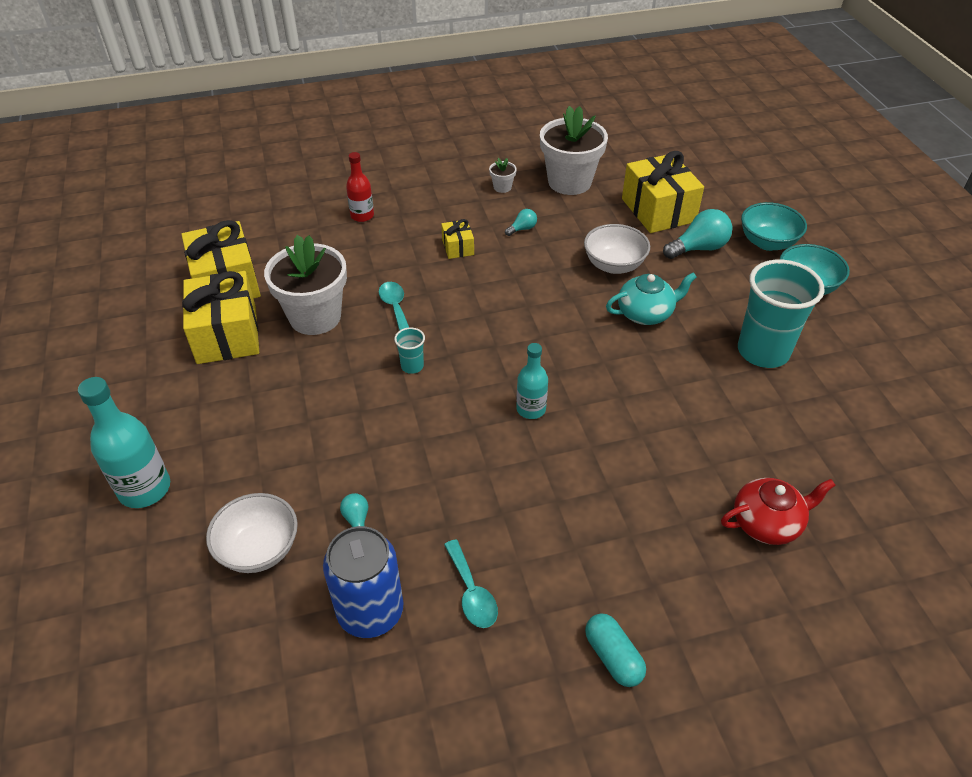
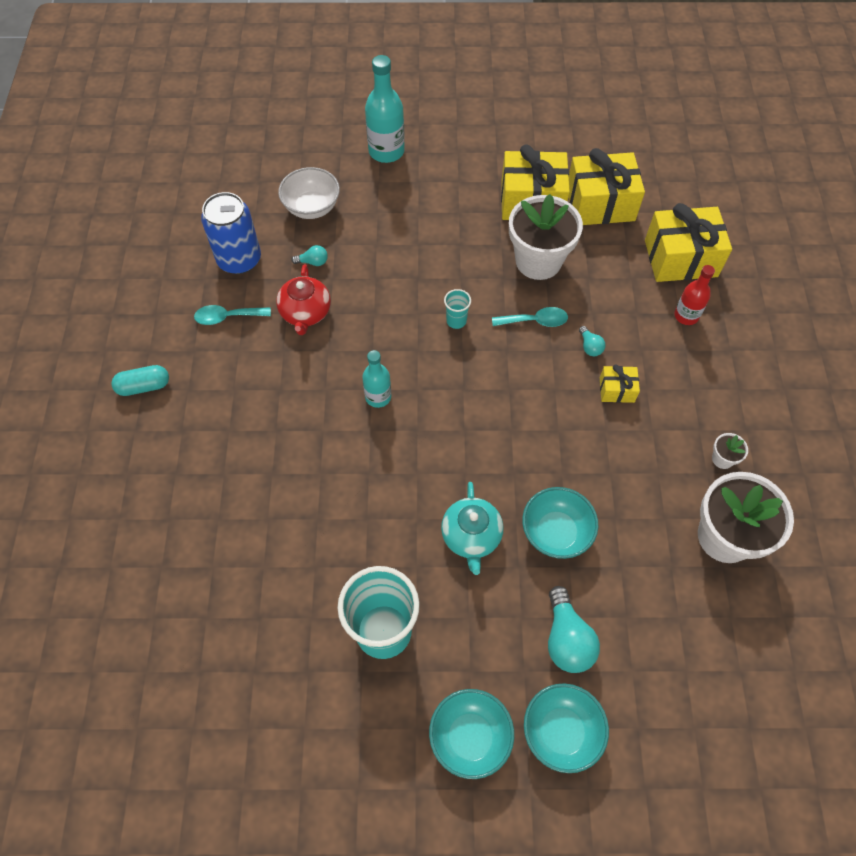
camera: 105 degrees right, 15 degrees up
turquoise light bulb [505,209,537,236] -> turquoise light bulb moved to [579,326,606,356]
white bowl [584,224,650,274] -> turquoise bowl [522,487,598,559]
yellow gift [622,151,704,233] -> yellow gift moved to [645,203,732,282]
red teapot [721,478,836,545] -> red teapot moved to [276,264,331,335]

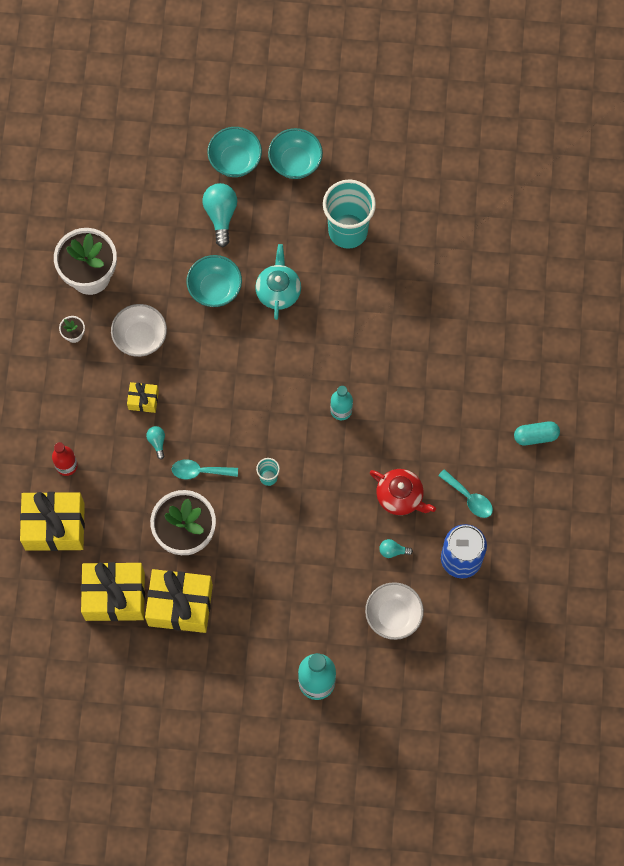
camera: 175 degrees left, 10 degrees up
turquoise spoon [194,305,271,325] -> turquoise spoon turned 45 degrees clockwise [438,469,493,518]
red teapot [276,264,331,335] -> red teapot turned 120 degrees clockwise [370,469,436,515]
none -> white bowl [111,304,167,357]

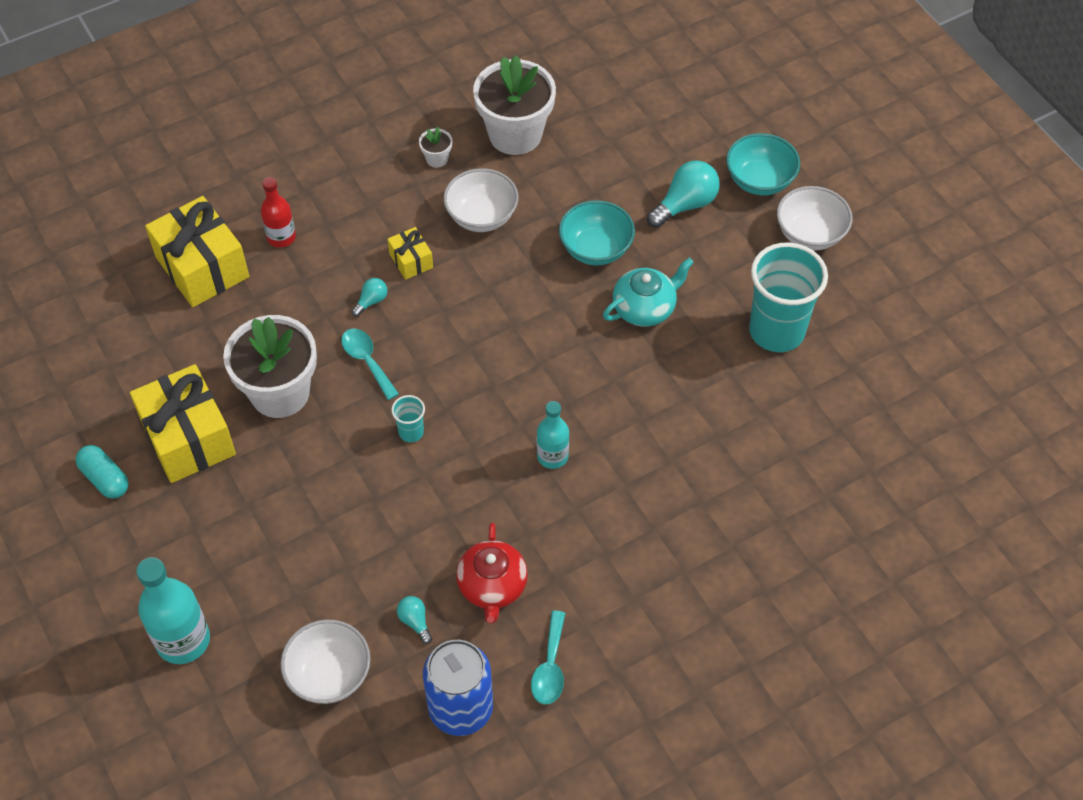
camera: 55 degrees right, 15 degrees down
yellow gift [81,562,145,621] -> none
turquoise bowl [268,128,323,179] -> white bowl [777,186,852,251]
turquoise capsule [514,421,560,446] -> turquoise capsule moved to [75,445,129,499]

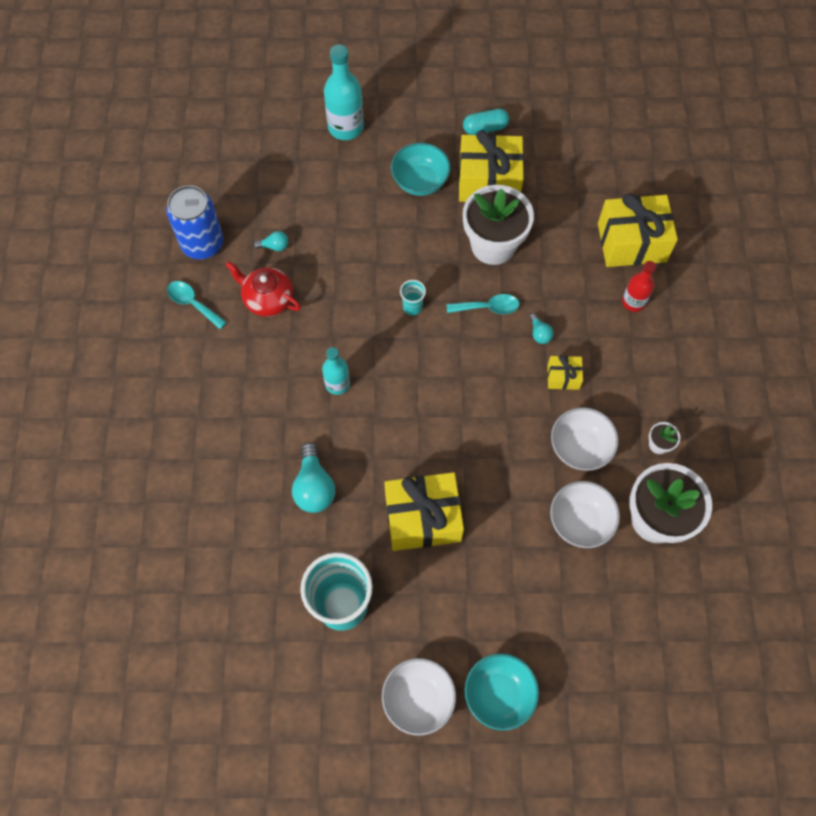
camera: 120 degrees right, 10 degrees up
white bowl [281,619,371,704] -> white bowl moved to [550,481,620,548]
turquoise bowl [559,200,635,266] -> turquoise bowl moved to [391,143,451,196]
turquoise teapot [603,258,694,327] -> yellow gift [384,472,464,551]
turquoise light bulb [647,161,720,228] -> turquoise light bulb moved to [292,442,335,513]

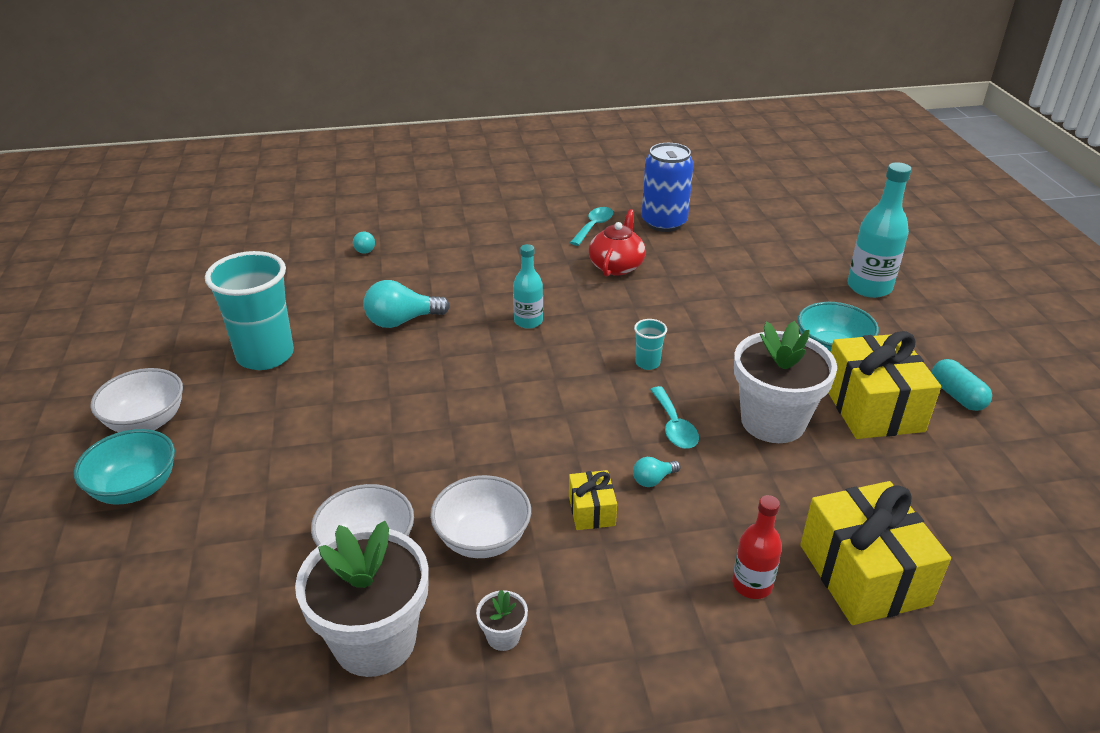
camera: 80 degrees right, 30 degrees down
turquoise light bulb [253,231,288,251] -> turquoise light bulb moved to [353,232,375,254]
yellow gift [384,472,464,551] -> none

